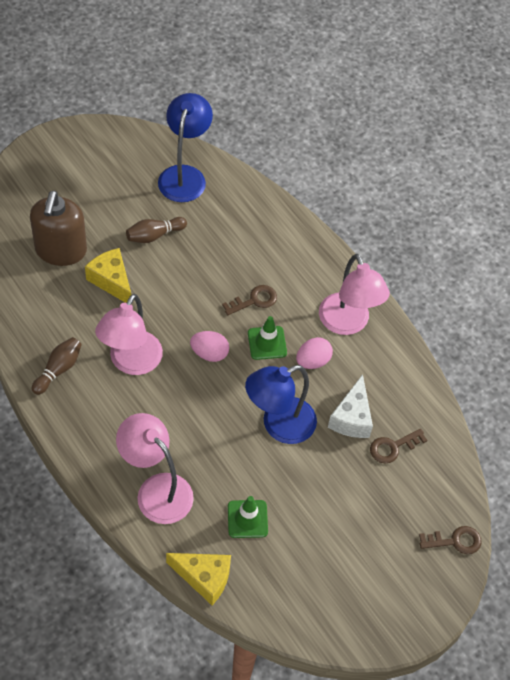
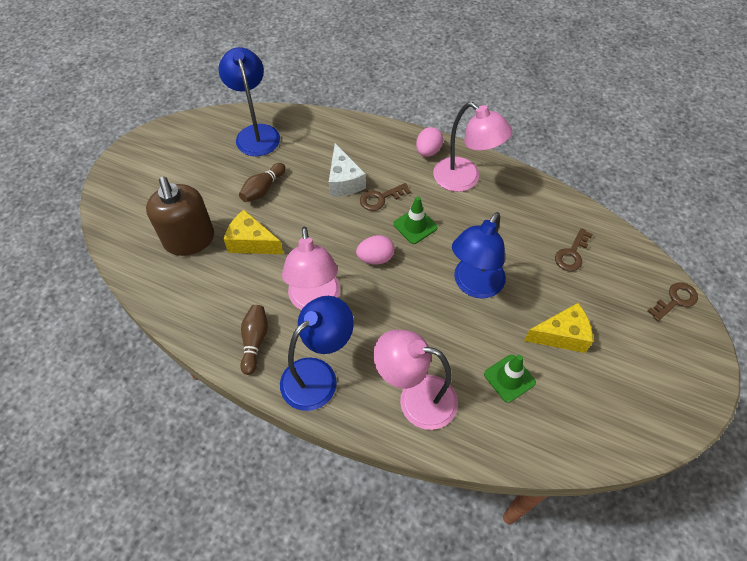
camera: 25 degrees left, 0 degrees up
yellow cheese [166,553,231,605] -> yellow cheese moved to [524,303,593,353]
brown key [222,285,277,315] -> brown key turned 150 degrees counterclockwise [360,183,411,211]
pink egg [296,337,333,369] -> pink egg moved to [416,127,443,157]
white cheese [328,374,373,438] -> white cheese moved to [329,144,366,196]
none -> blue lamp [280,296,354,411]

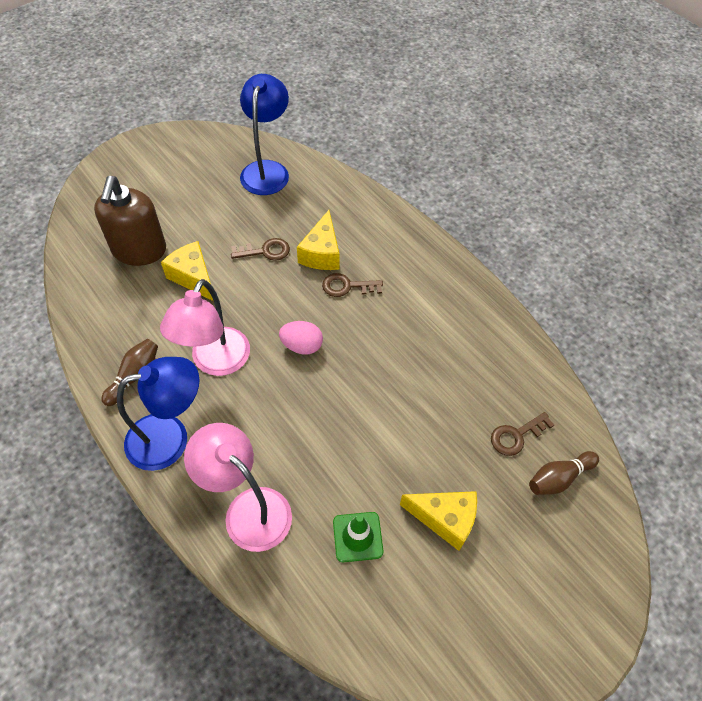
camera: 25 degrees right, 0 degrees up
brown bowling pin [239,163,286,202] -> brown bowling pin moved to [529,451,599,495]
white cheese [329,144,366,196] -> yellow cheese [297,210,340,270]
green traffic cone [393,196,437,244] -> none
pink egg [416,127,443,157] -> none
pink lamp [433,102,512,192] -> none
blue lamp [452,212,506,299] -> none
brown key [647,282,698,321] -> brown key moved to [231,238,290,261]

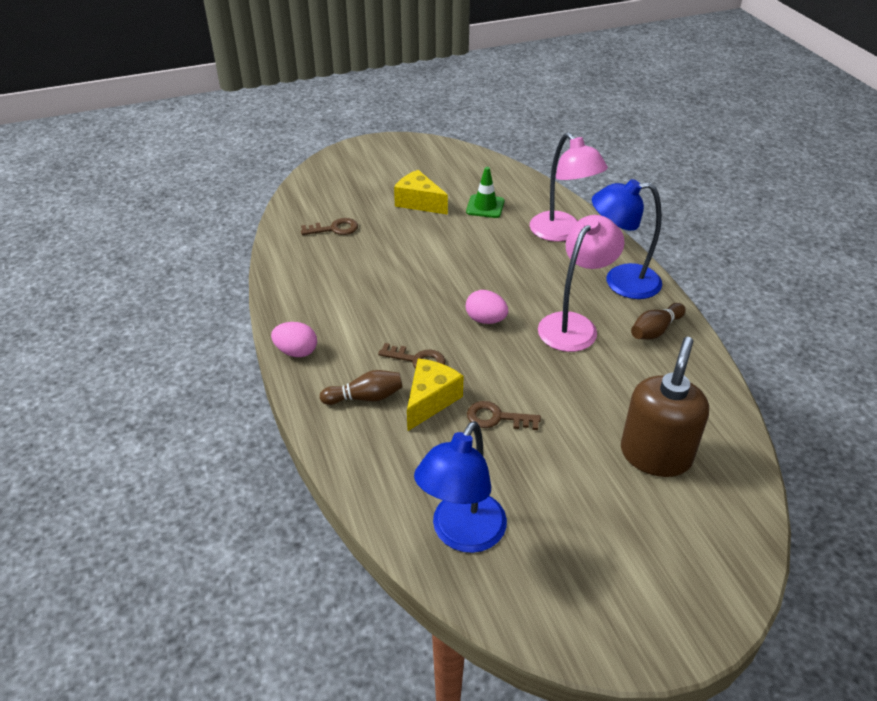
camera: 160 degrees left, 15 degrees down
yellow cheese [161,241,213,301] -> none
brown bowling pin [529,451,599,495] -> brown bowling pin moved to [320,370,403,405]
none -> pink egg [271,322,317,357]

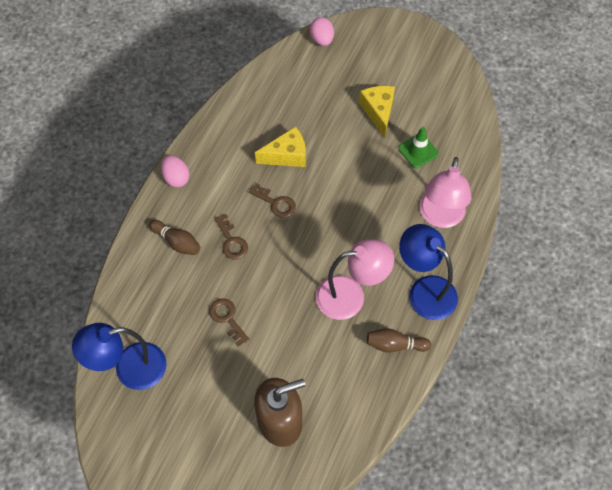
camera: 45 degrees right, 20 degrees up
brown key [301,218,358,235] -> brown key moved to [249,183,296,218]
yellow cheese [407,358,464,431] -> yellow cheese moved to [255,126,306,167]
pink egg [466,290,508,324] -> pink egg moved to [310,17,334,46]

